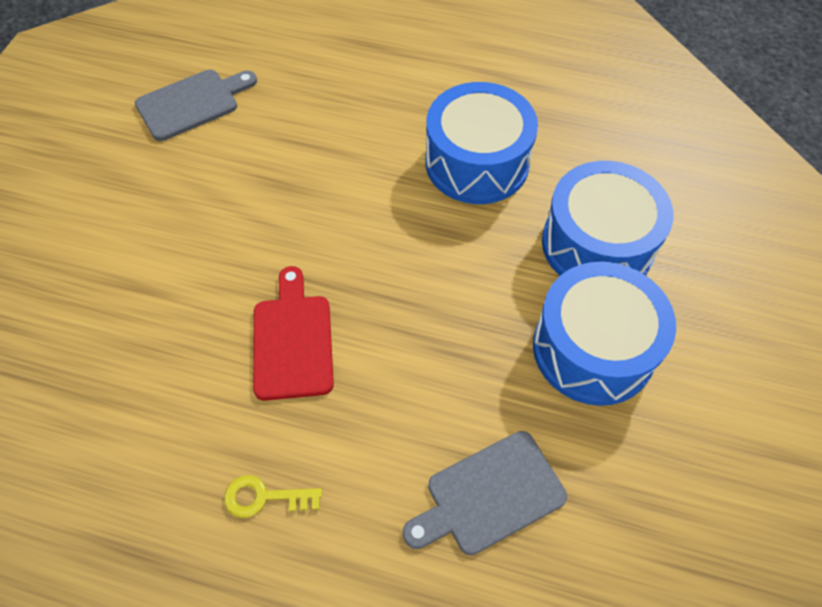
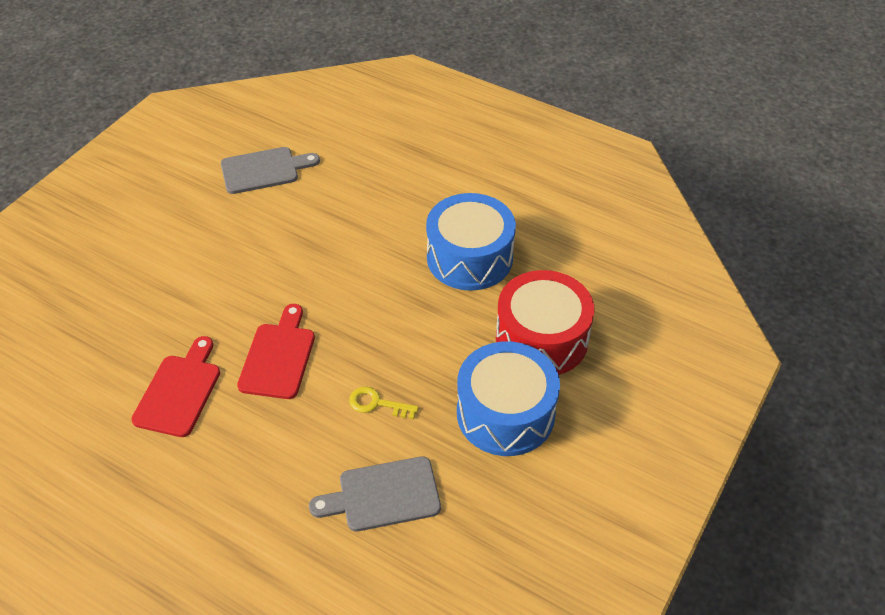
camera: 15 degrees right, 10 degrees down
yellow key [224,475,322,518] -> yellow key moved to [349,386,419,419]
blue drum [542,161,673,276] -> red drum [496,270,595,375]
none -> red cutting board [131,336,220,437]

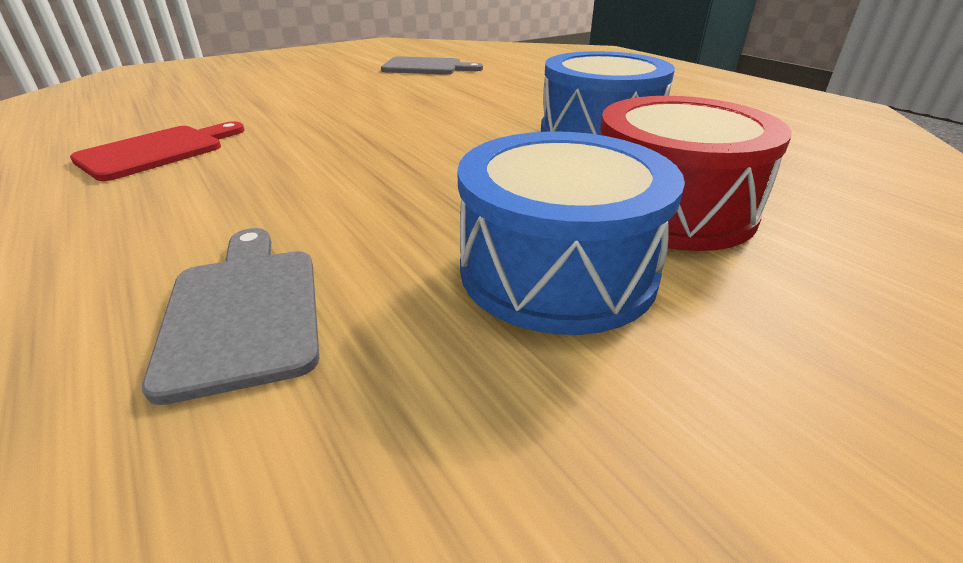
camera: 25 degrees right, 15 degrees down
red cutting board [237,304,315,399] -> none
grey cutting board [309,456,441,531] -> grey cutting board turned 60 degrees clockwise [142,228,319,405]
yellow key [349,386,419,419] -> none

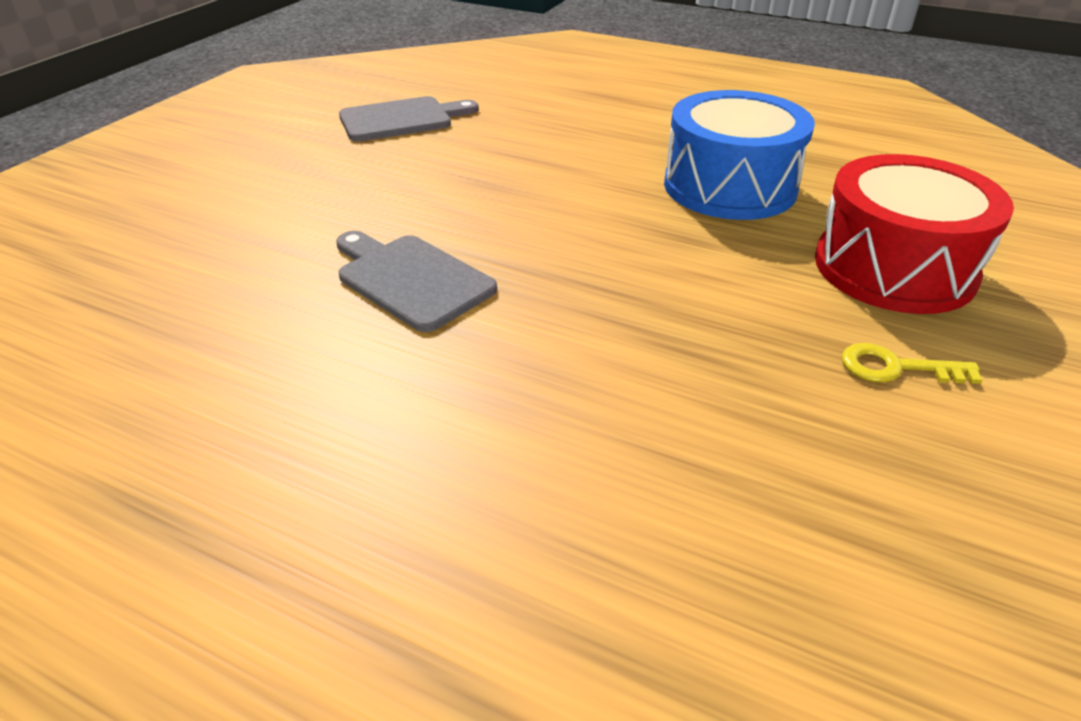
camera: 30 degrees left, 5 degrees up
red cutting board [70,121,245,181] -> none
grey cutting board [142,228,319,405] -> grey cutting board moved to [336,231,497,332]
blue drum [457,131,685,335] -> yellow key [842,343,982,384]

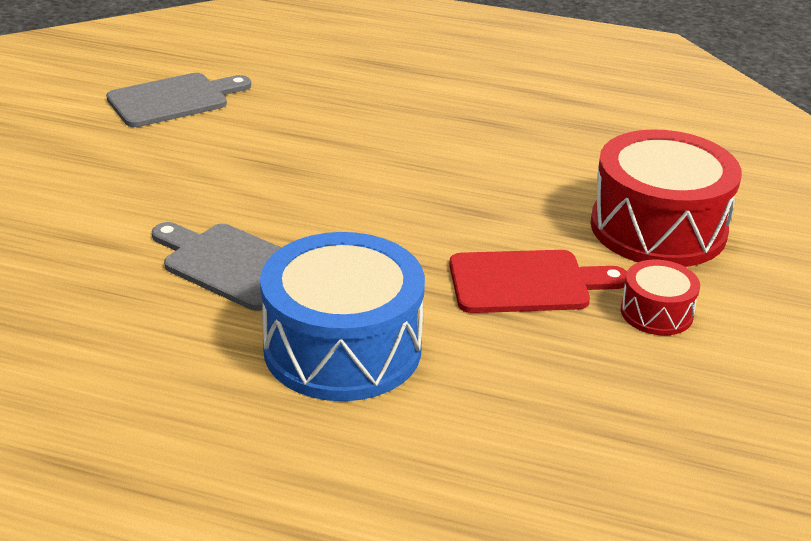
camera: 10 degrees left, 5 degrees down
blue drum [664,90,815,220] -> blue drum moved to [260,232,425,401]
yellow key [842,343,982,384] -> red drum [621,260,700,335]
none -> red cutting board [449,250,627,313]

